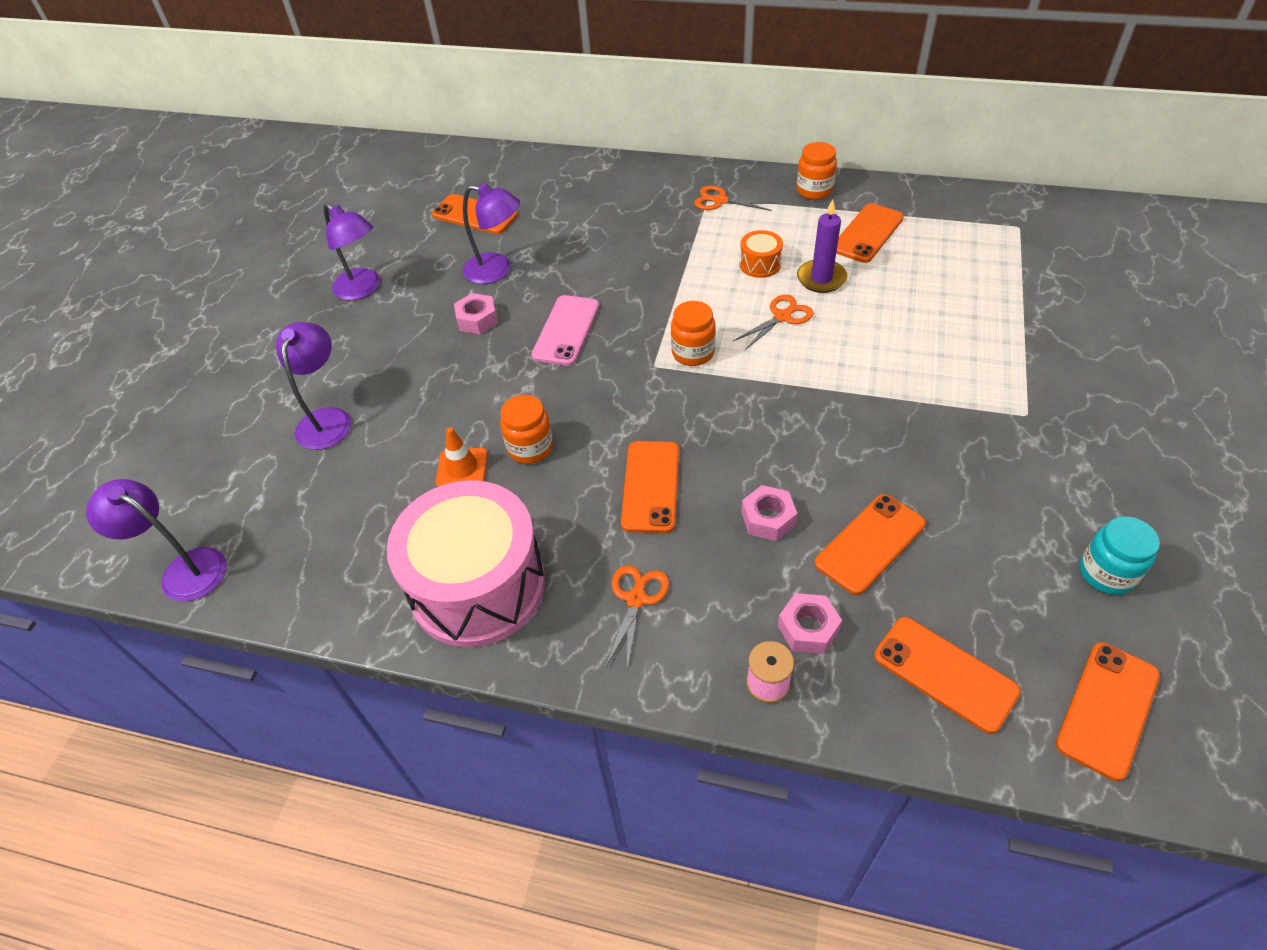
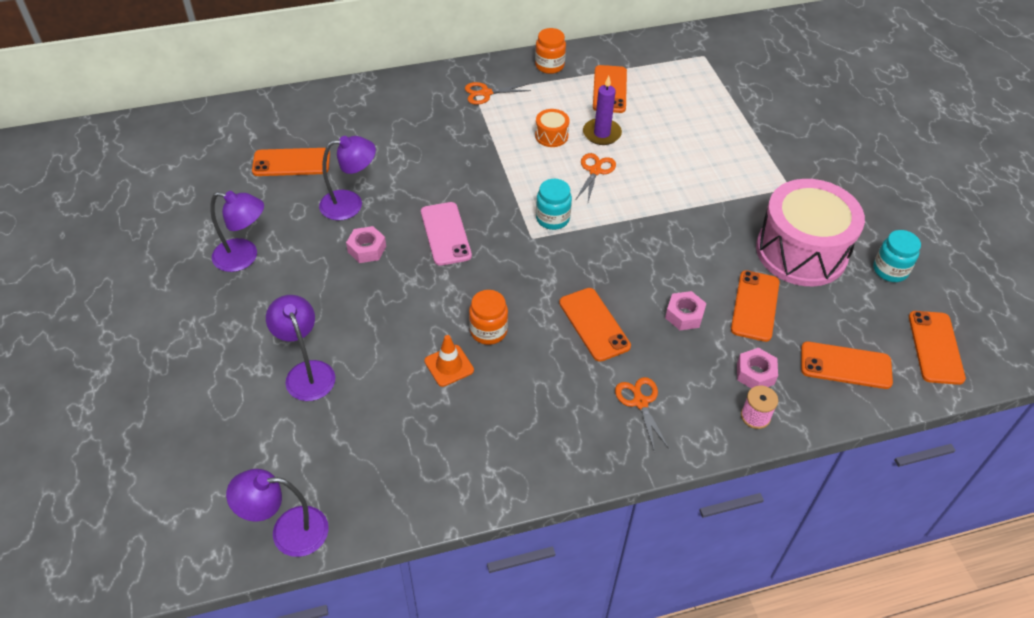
camera: 35 degrees left, 0 degrees up
pink drum [387,480,545,648] -> pink drum moved to [756,179,865,286]
orange jar [671,301,716,366] -> turquoise jar [536,179,572,230]

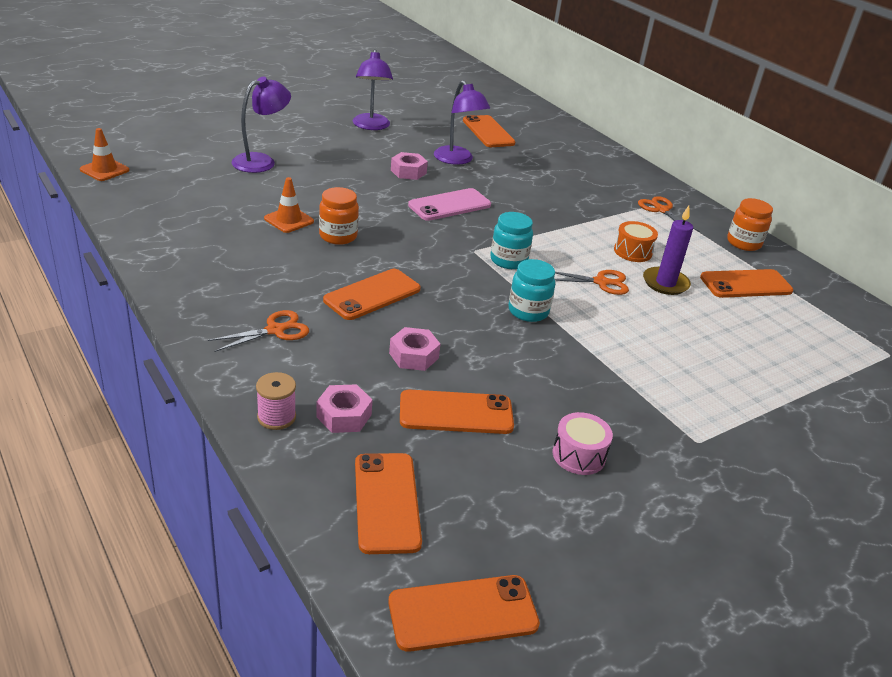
camera: 70 degrees right, 15 degrees down
purple lamp [226,469,329,557] -> orange traffic cone [80,128,129,181]
pink drum [756,179,865,286] -> pink drum [553,412,613,475], size x0.41
turquoise jar [873,230,921,282] -> turquoise jar moved to [509,259,555,322]

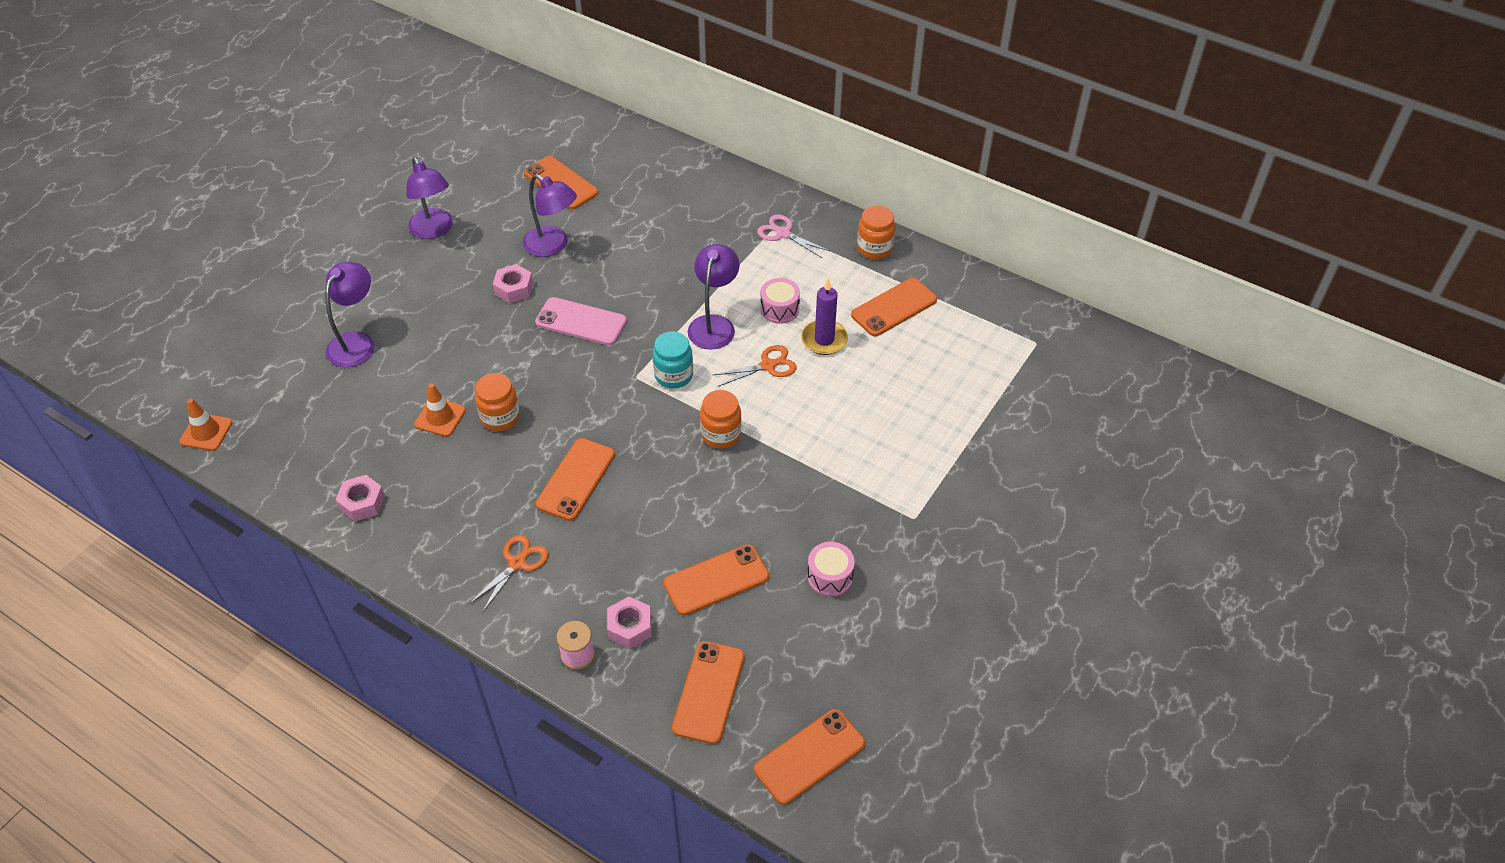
camera: 20 degrees left, 15 degrees up
orange phone [355,453,422,554] -> orange phone turned 45 degrees clockwise [672,641,745,744]
pink nut [389,327,440,371] -> pink nut moved to [335,475,385,521]
pink phone [408,188,491,221] -> pink phone turned 75 degrees clockwise [535,297,627,345]
turquoise jar [509,259,555,322] -> orange jar [700,390,742,449]
orange drum [614,221,658,262] -> pink drum [760,278,800,324]
orange scissors [638,196,700,232] -> pink scissors [757,214,830,258]
none -> purple lamp [688,244,740,350]

